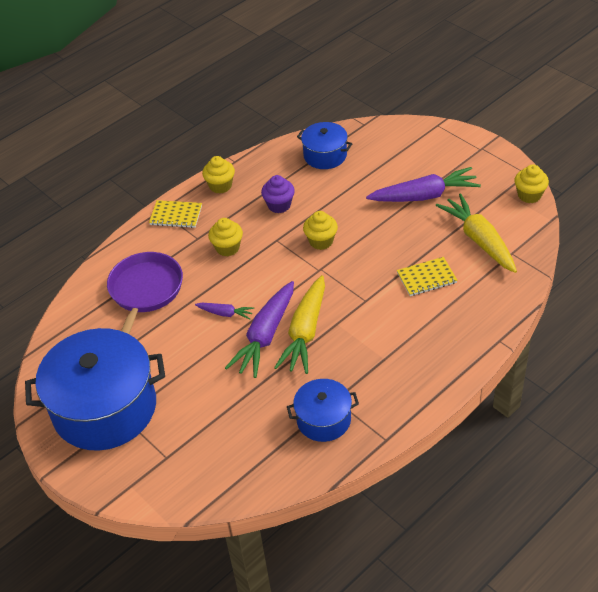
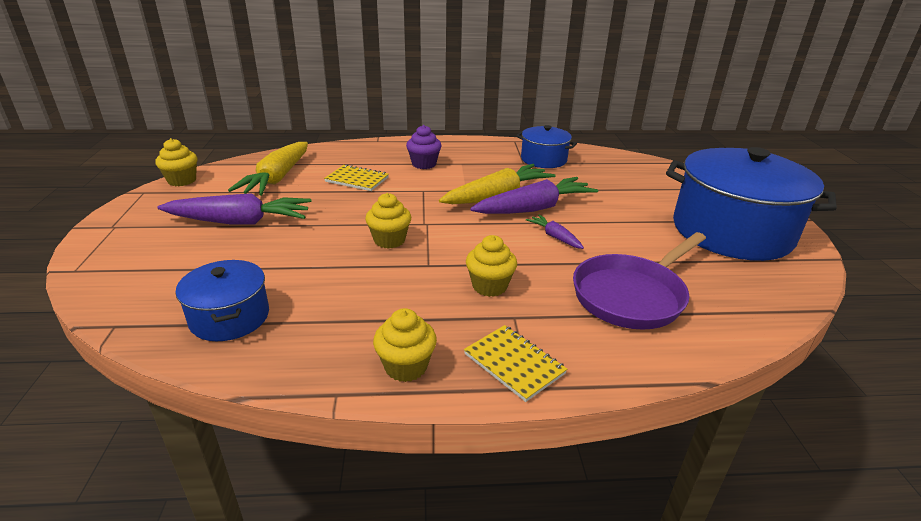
camera: 145 degrees left, 15 degrees down
purple cupcake [261,175,295,213] -> purple cupcake moved to [406,125,442,169]
purple carrot [366,167,481,202] -> purple carrot turned 150 degrees clockwise [157,193,311,225]

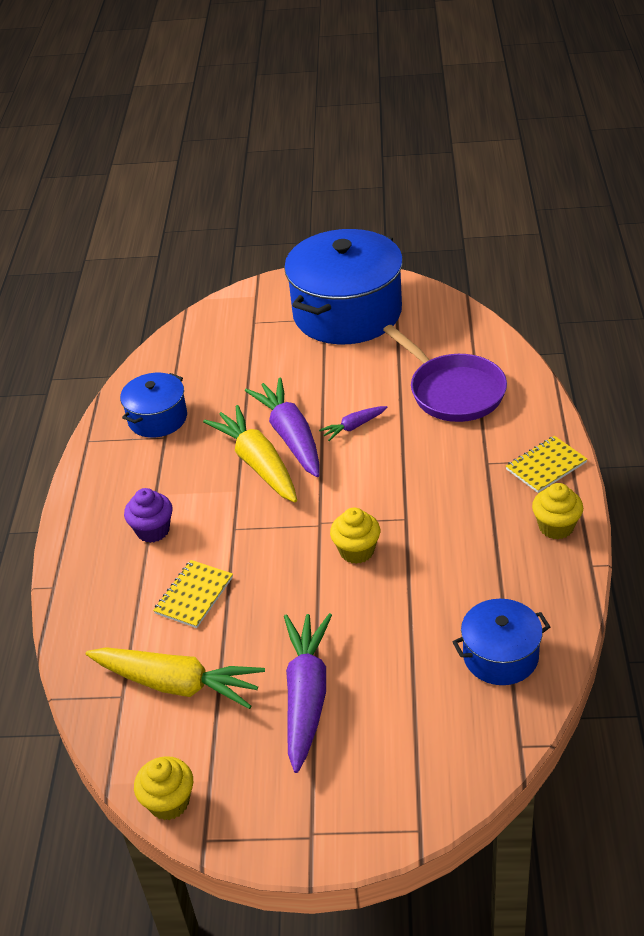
camera: 80 degrees left, 10 degrees up
yellow cupcake [466,235,517,297] -> none

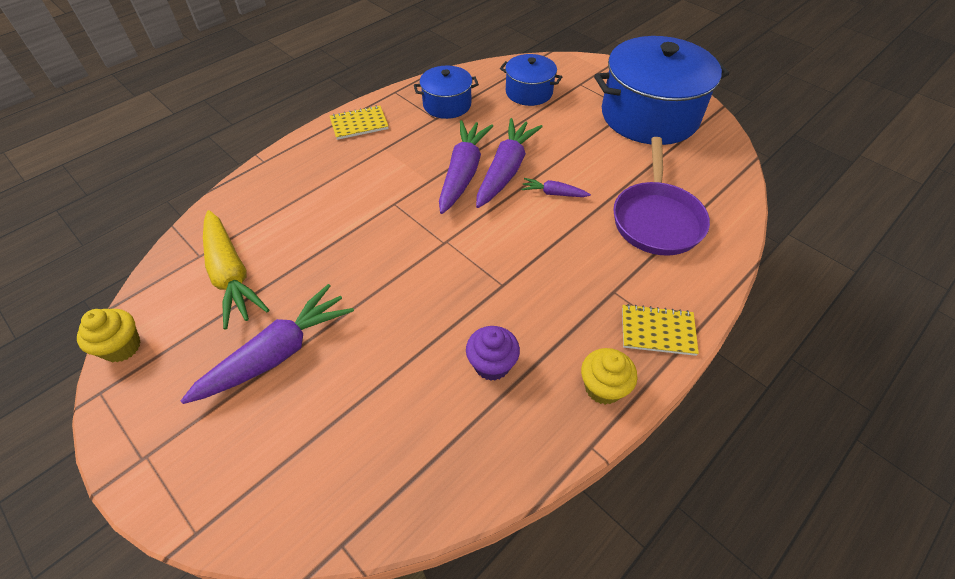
camera: 40 degrees right, 10 degrees up
purple cupcake [124,488,173,543] -> purple cupcake moved to [466,326,520,381]
yellow notebook [153,560,233,628] -> yellow notebook moved to [330,105,389,140]
yellow carrot [203,405,297,503] -> purple carrot [439,120,493,214]
yellow cupcake [330,508,380,564] -> none
blue pot [453,599,550,685] -> blue pot moved to [500,54,562,106]

